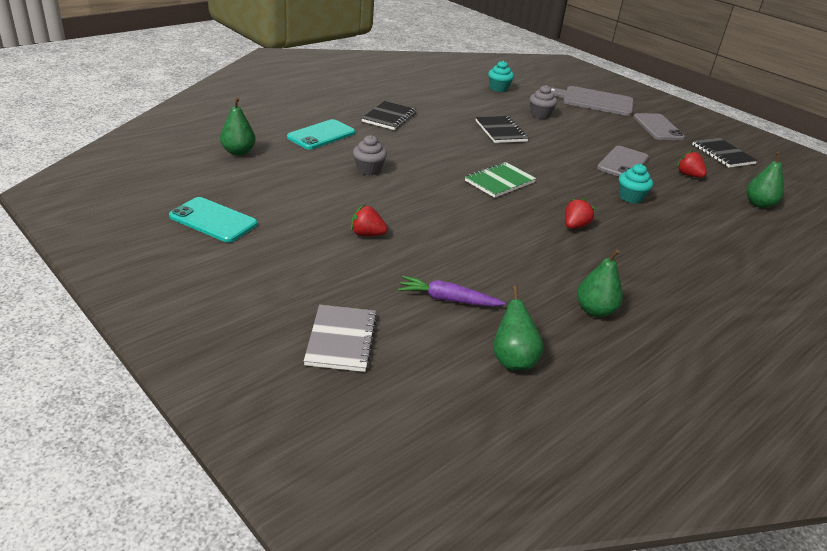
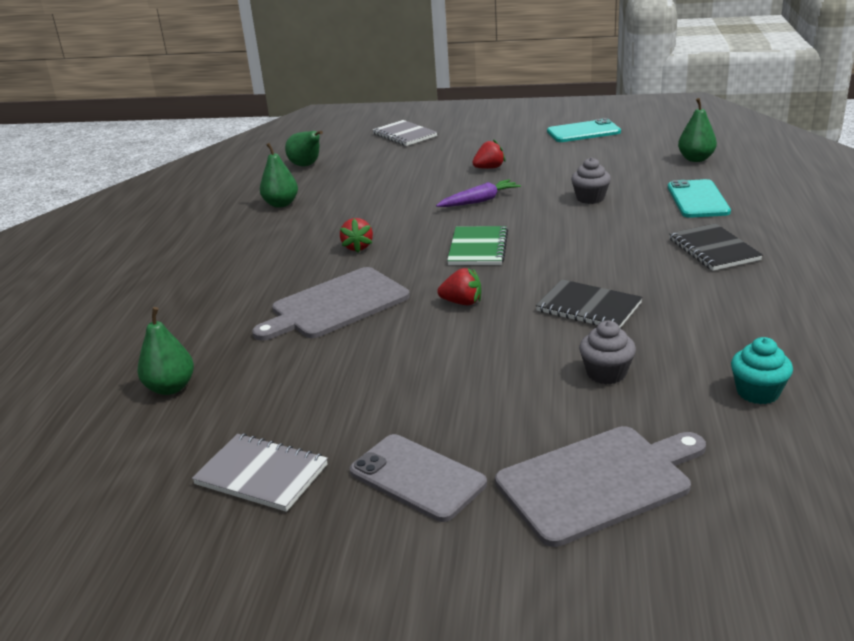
camera: 145 degrees right, 5 degrees down
purple carrot [398,276,505,306] -> purple carrot moved to [436,179,521,207]
grey phone [597,146,649,177] -> none
turquoise cupcake [619,164,653,204] -> grey cutting board [252,267,410,341]
red strawberry [676,150,707,178] -> red strawberry moved to [437,268,481,305]
black notebook [692,138,758,167] -> grey notebook [192,434,328,512]

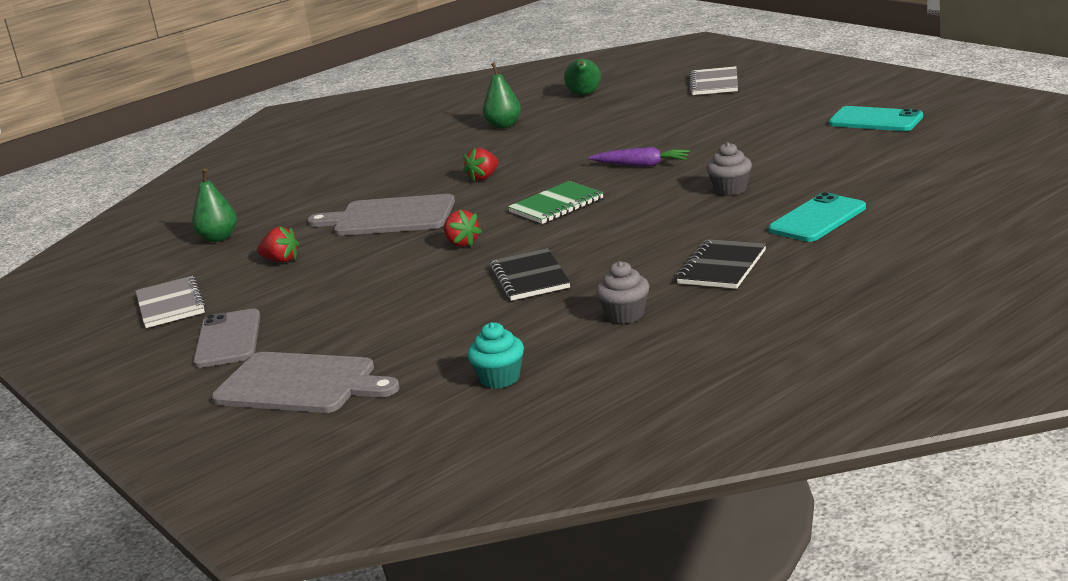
camera: 45 degrees right, 5 degrees down
red strawberry [472,139,505,169] -> red strawberry moved to [257,226,299,262]
grey cupcake [579,321,636,384] -> grey cupcake moved to [596,261,650,324]
green pear [678,98,717,162] -> none

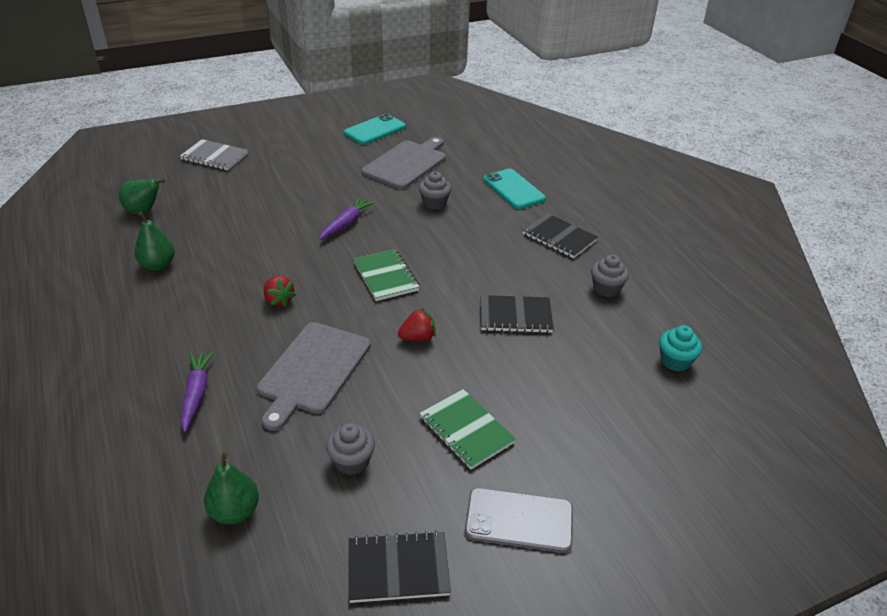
camera: 80 degrees left, 15 degrees up
grey notebook [136,276,206,328] -> black notebook [348,531,451,603]
grey cutting board [212,352,400,413] -> grey cutting board moved to [362,137,446,189]
red strawberry [257,226,299,262] -> grey cupcake [326,423,375,475]
none -> purple carrot [181,351,214,432]
none -> green notebook [419,389,516,469]

